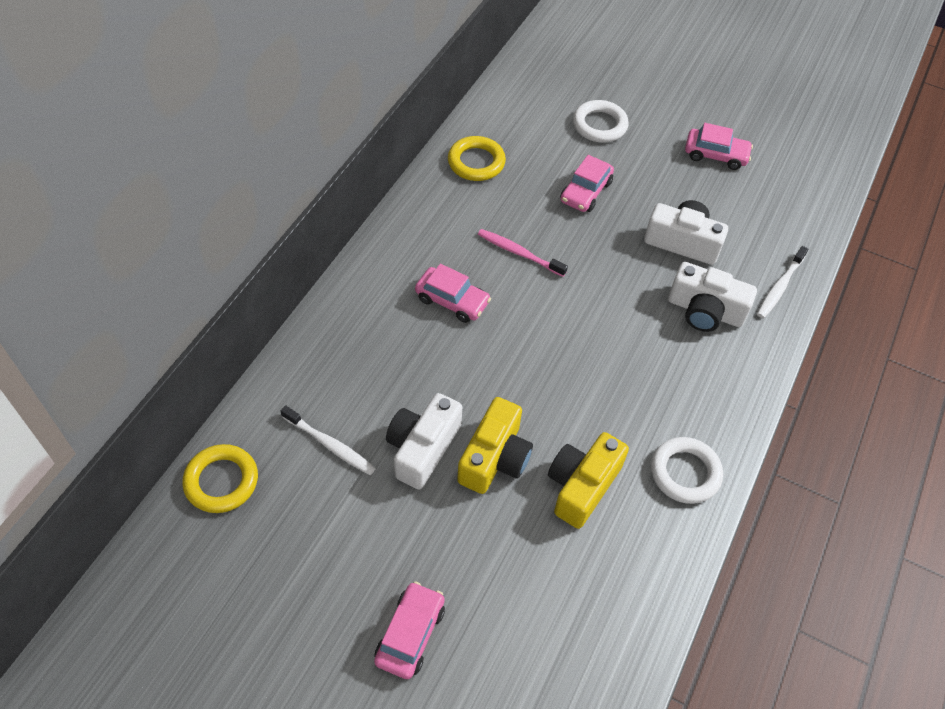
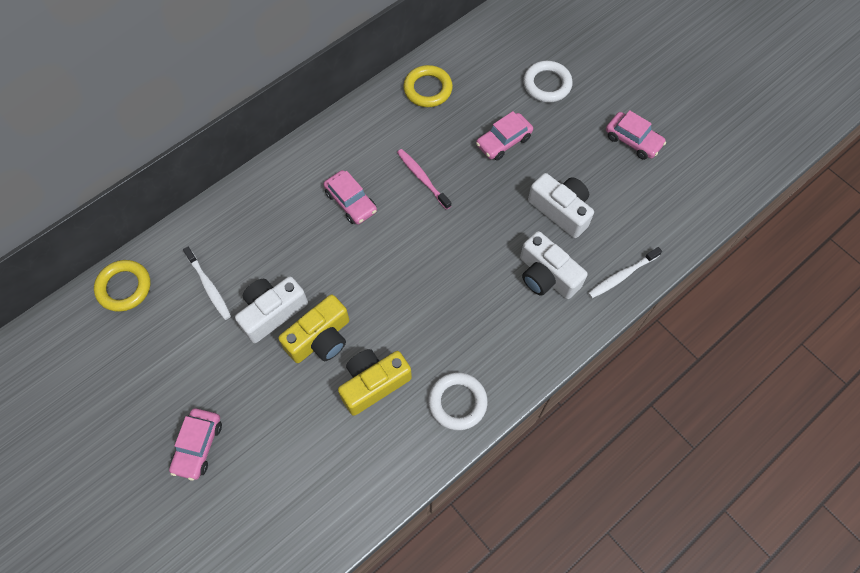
camera: 25 degrees right, 10 degrees up
pink car [374,581,445,679] -> pink car turned 150 degrees clockwise [169,409,222,481]

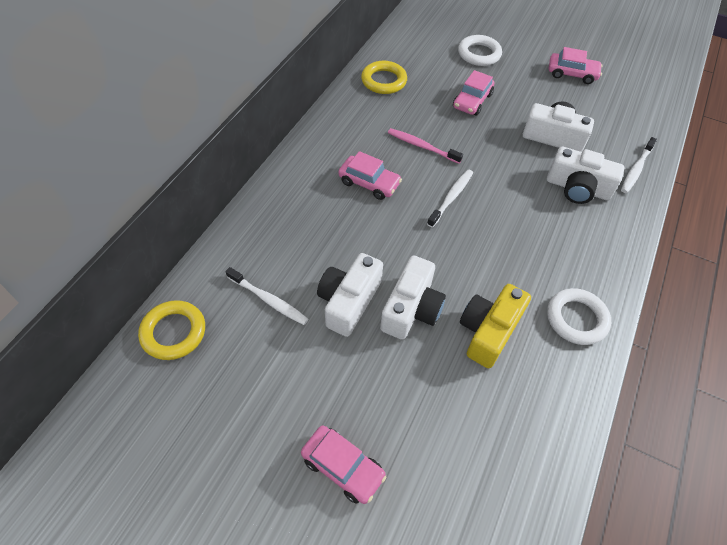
camera: 25 degrees left, 10 degrees down
pink car [169,409,222,481] -> pink car turned 45 degrees counterclockwise [301,425,387,504]
yellow camera [278,295,349,363] -> white camera [380,255,446,340]
none -> white toothbrush [427,169,473,228]

